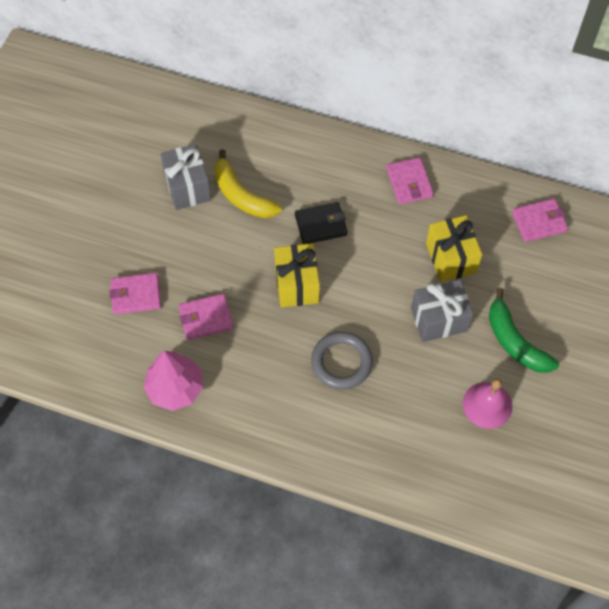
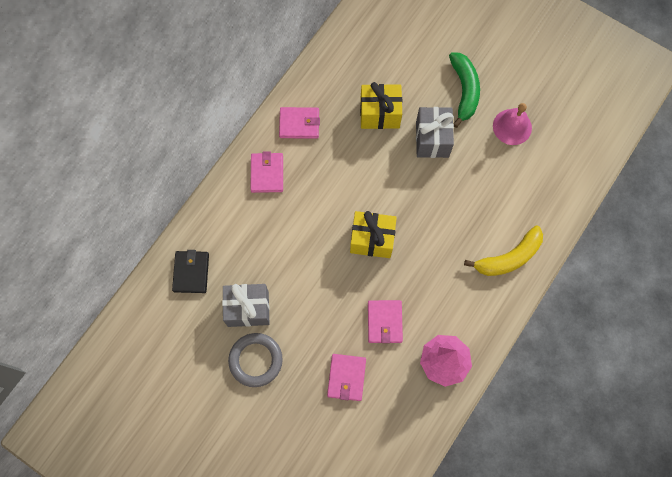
camera: 75 degrees left, 10 degrees up
yellow banana [214,149,282,218] -> yellow banana moved to [464,226,543,276]
black wallet [295,202,348,244] -> black wallet moved to [172,250,209,293]
grey ring [311,332,373,390] -> grey ring moved to [228,333,283,387]
green banana [489,288,559,373] -> green banana turned 75 degrees counterclockwise [449,52,480,128]
pink wallet [512,198,568,242] -> pink wallet moved to [250,151,283,193]

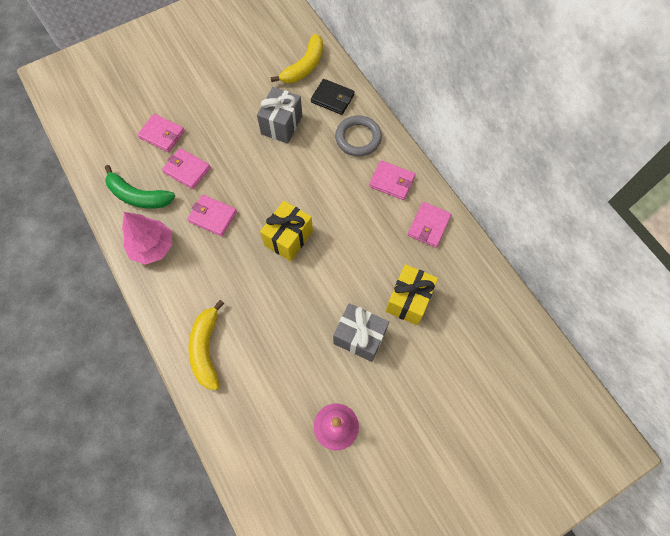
camera: 115 degrees right, 5 degrees down
grey ring [228,333,283,387] -> grey ring moved to [335,115,382,156]
green banana [449,52,480,128] -> green banana moved to [105,165,175,209]
none -> pink wallet [137,114,185,152]
none -> yellow banana [271,34,323,83]

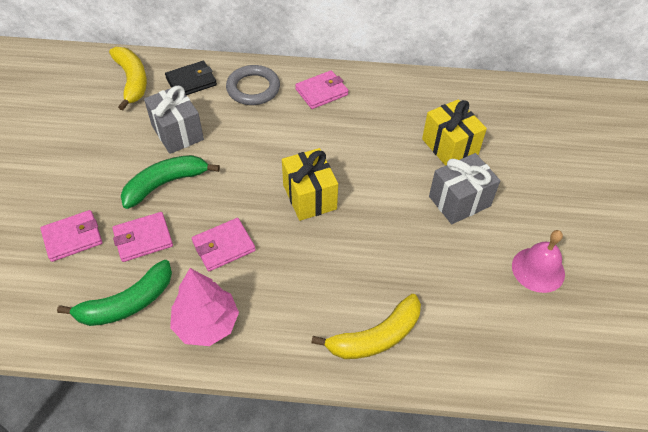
camera: 55 degrees left, 15 degrees down
yellow banana [188,300,224,390] -> yellow banana turned 60 degrees counterclockwise [311,294,421,359]
pink wallet [408,202,452,248] -> none
none -> green banana [121,155,220,209]

